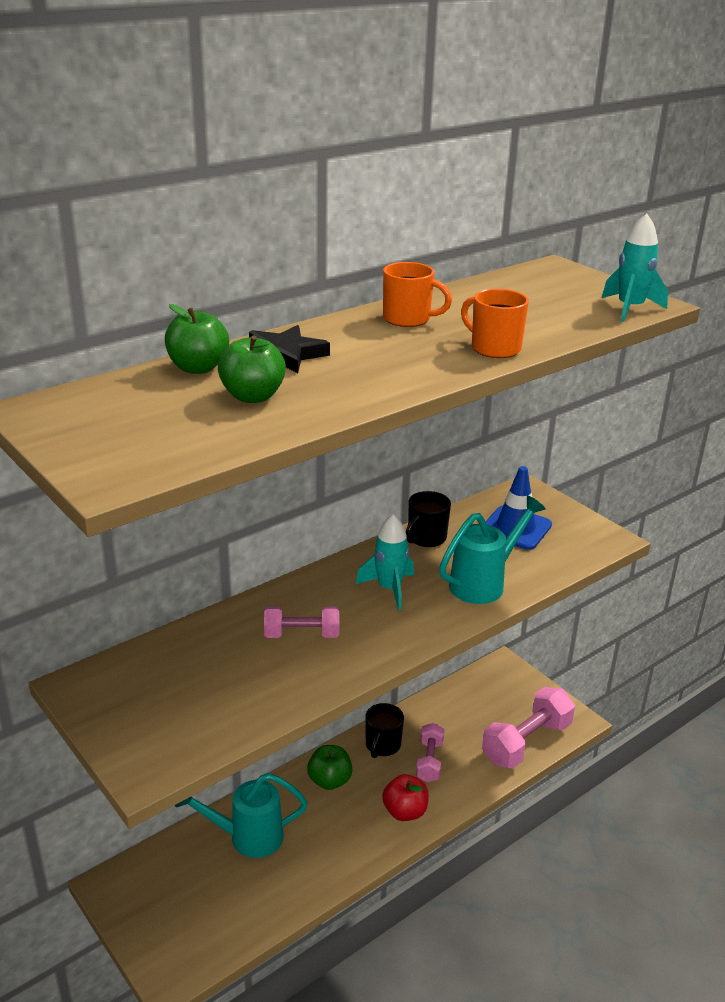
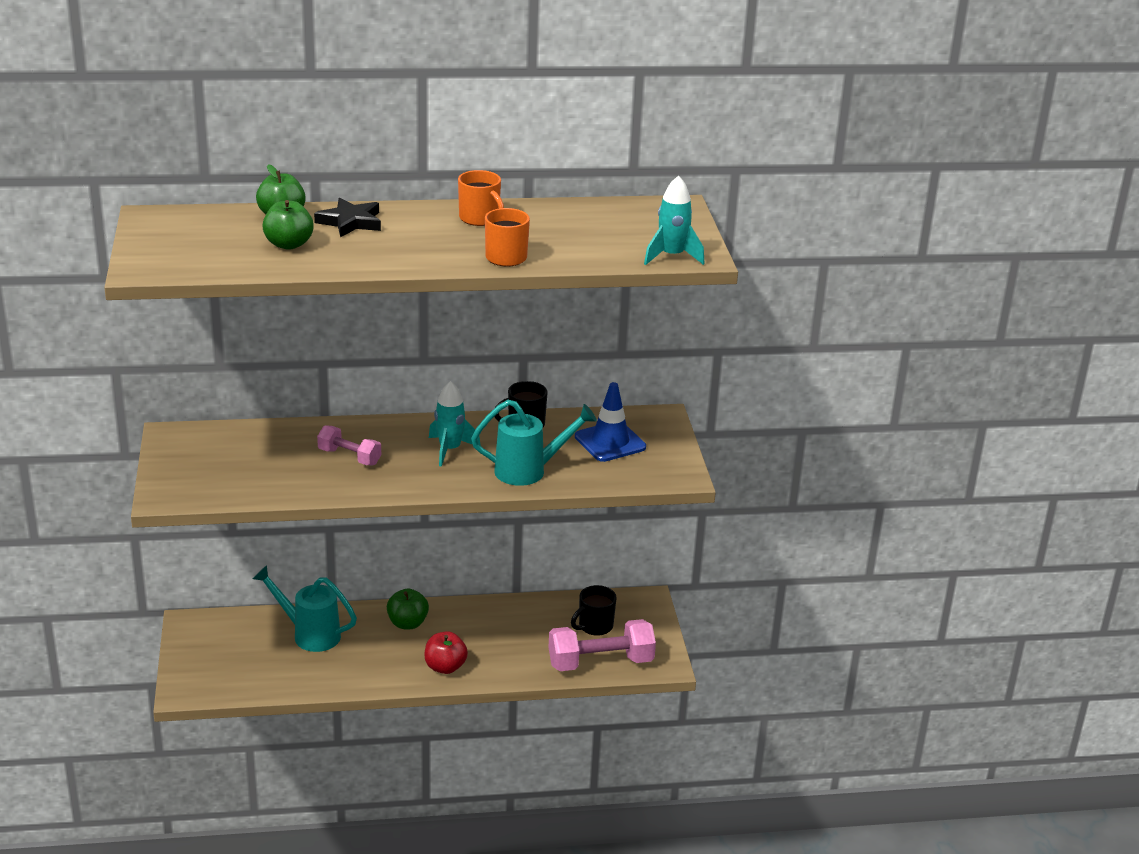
camera: 30 degrees right, 0 degrees up
black mug [365,703,404,758] -> black mug moved to [571,585,617,636]
pink dumbbell [416,723,445,782] -> none

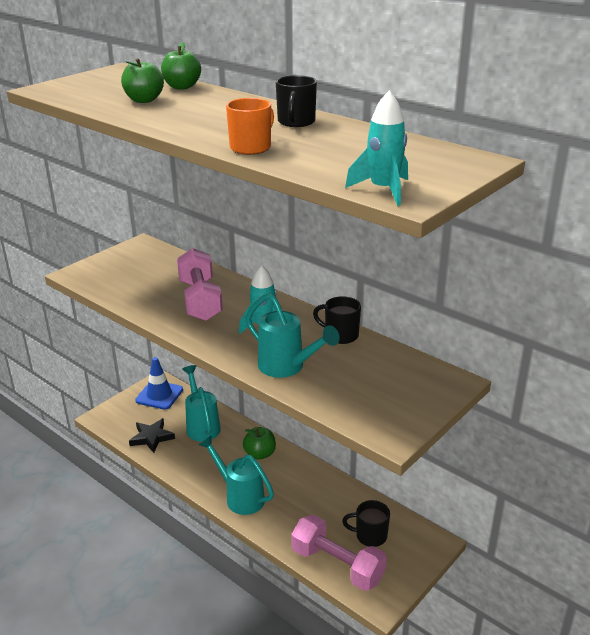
camera: 50 degrees right, 0 degrees up
black star [314,198,381,237] -> black star moved to [129,418,175,453]
pink dumbbell [317,425,381,466] -> pink dumbbell [177,248,223,321], size x1.73
red apple [424,631,468,674] -> turquoise watering can [199,436,274,515]
orange mug [458,170,504,226] -> black mug [276,75,317,127]
blue traffic cone [575,382,646,462] -> blue traffic cone moved to [135,357,183,410]

